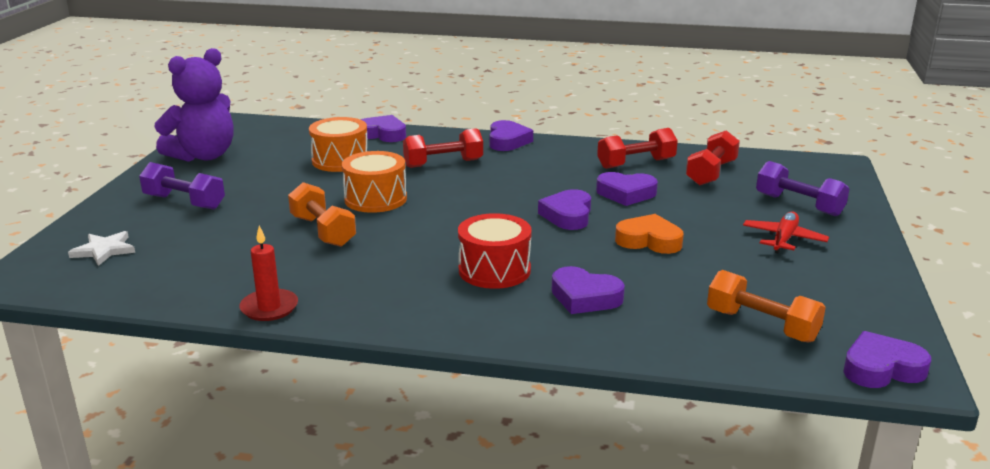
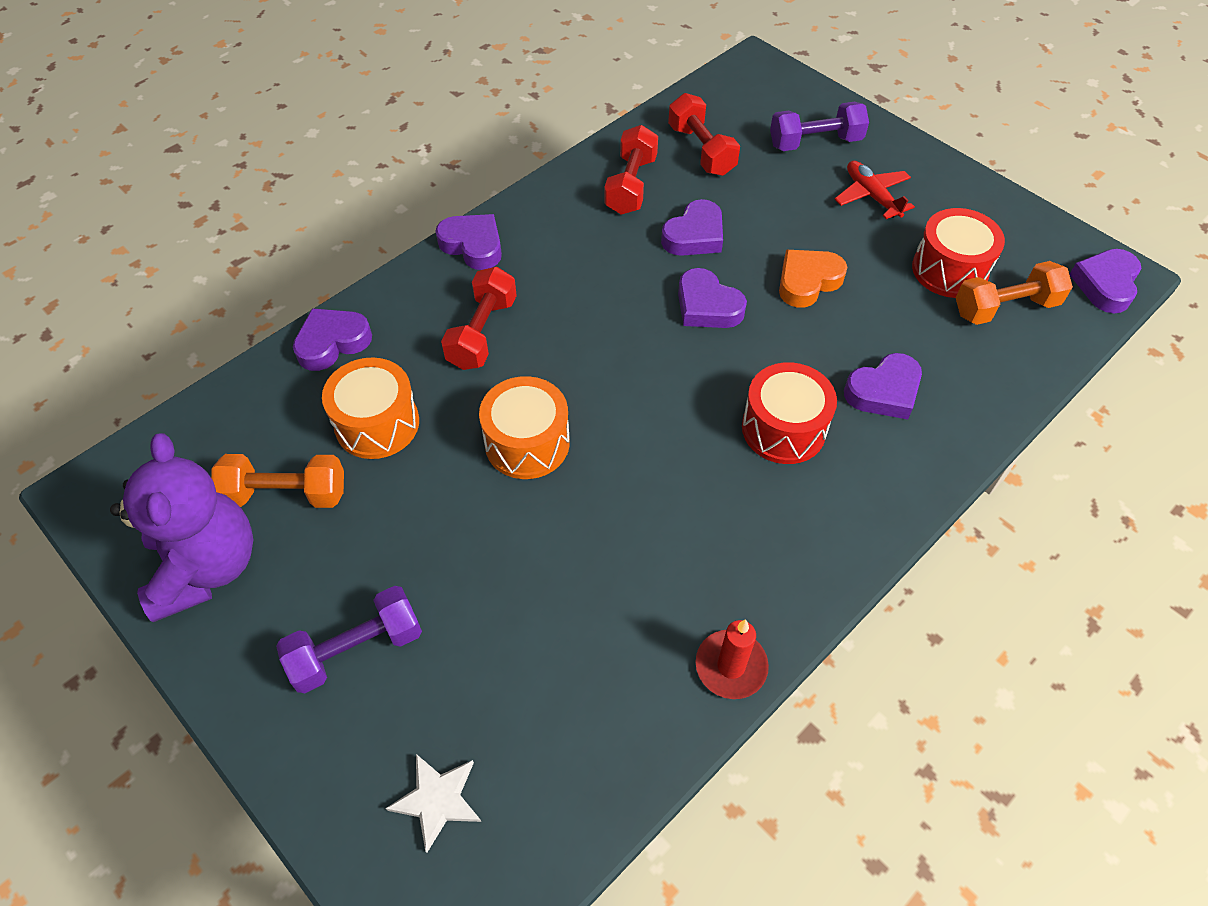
camera: 55 degrees left, 30 degrees up
orange dumbbell [288,182,356,247] -> orange dumbbell moved to [211,454,344,508]
none -> red drum [912,208,1005,298]

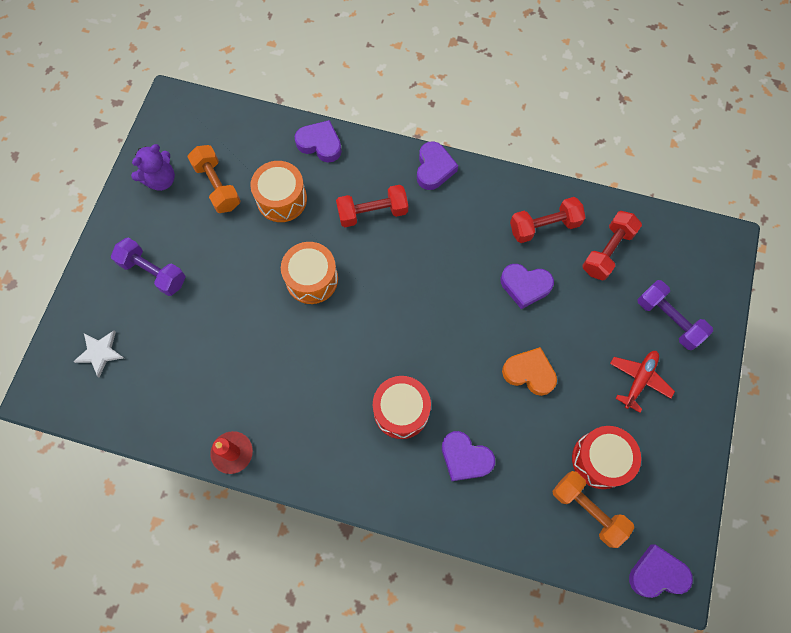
camera: 60 degrees right, 15 degrees up
purple teddy bear [110,433,253,622] -> purple teddy bear [131,144,175,191], size x0.61
purple heart [678,268,747,328] -> none

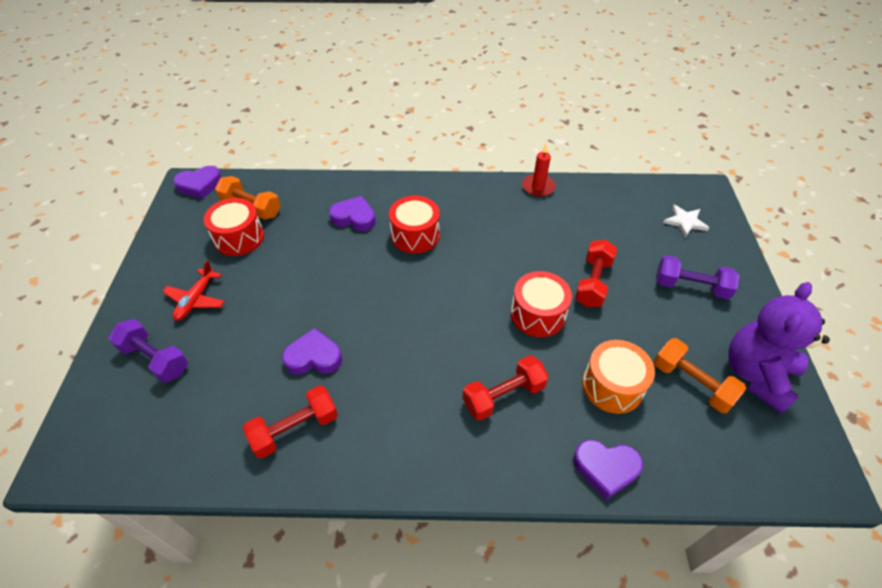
camera: 165 degrees right, 20 degrees down
purple teddy bear [131,144,175,191] -> purple teddy bear [728,282,830,414], size x1.64
orange drum [281,242,338,304] -> red drum [511,271,572,337]
purple heart [417,141,458,190] -> none
orange heart [502,347,557,396] -> none
red dumbbell [582,211,642,281] -> red dumbbell moved to [575,239,617,307]

